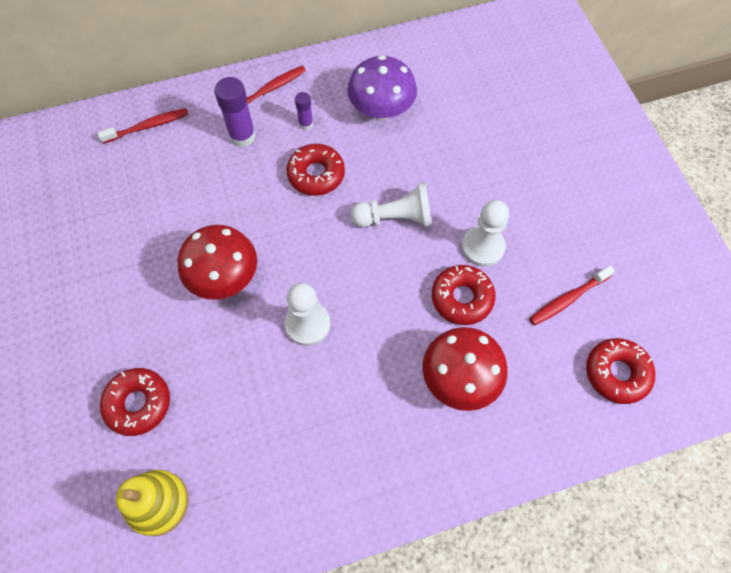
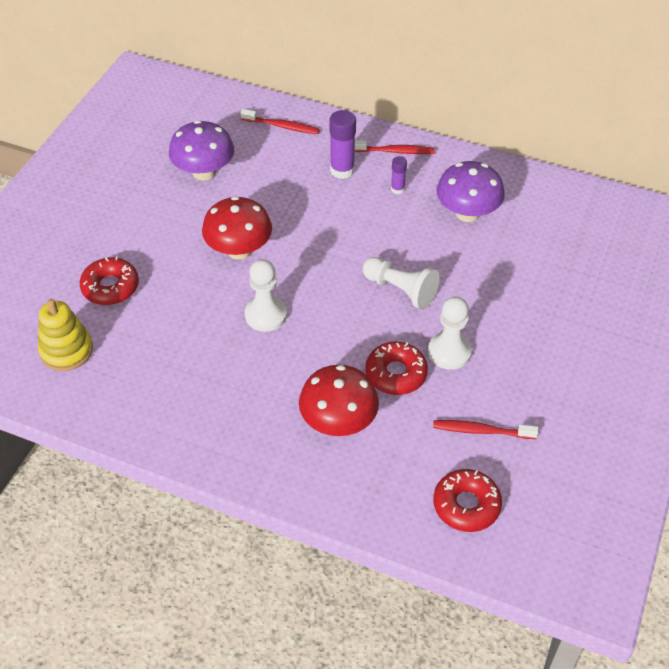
camera: 40 degrees right, 15 degrees down
red donut [286,144,345,196] -> none
none -> purple mushroom [169,120,234,181]

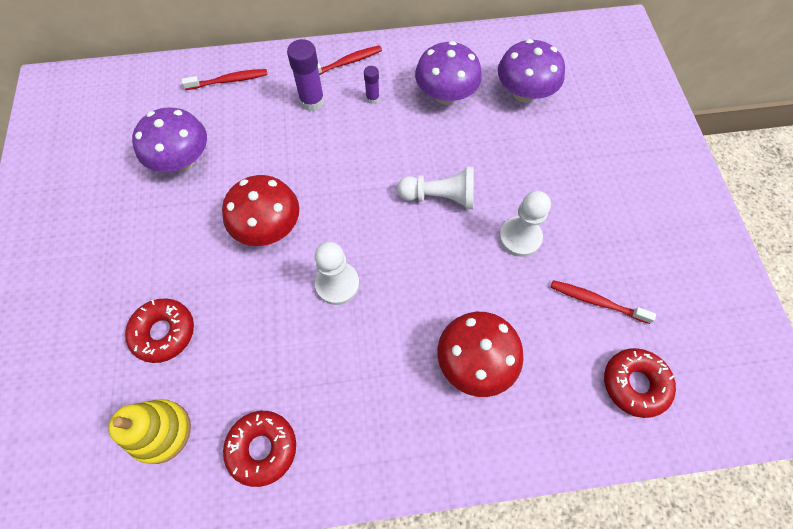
camera: 30 degrees left, 15 degrees up
red donut [365,341,428,395] -> red donut moved to [223,411,296,487]
red toothbrush [433,420,538,439] -> red toothbrush turned 45 degrees clockwise [551,280,656,324]
none -> purple mushroom [498,39,565,102]

